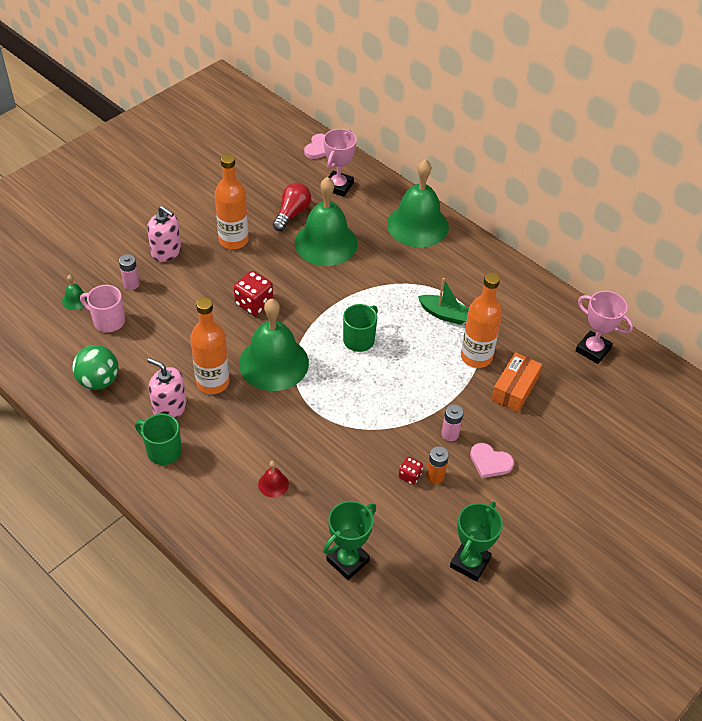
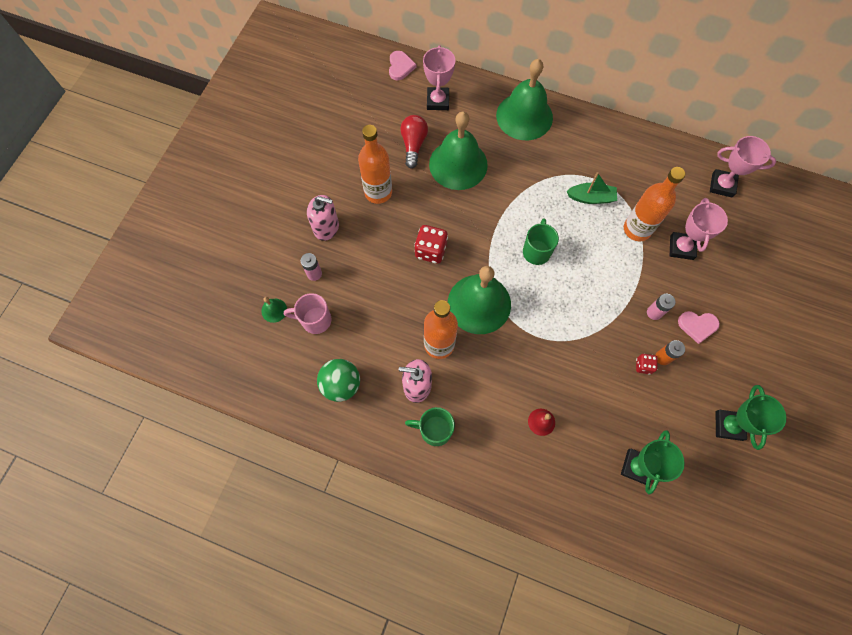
camera: 20 degrees left, 20 degrees up
orange box [491,352,542,412] -> pink trophy [670,198,728,260]

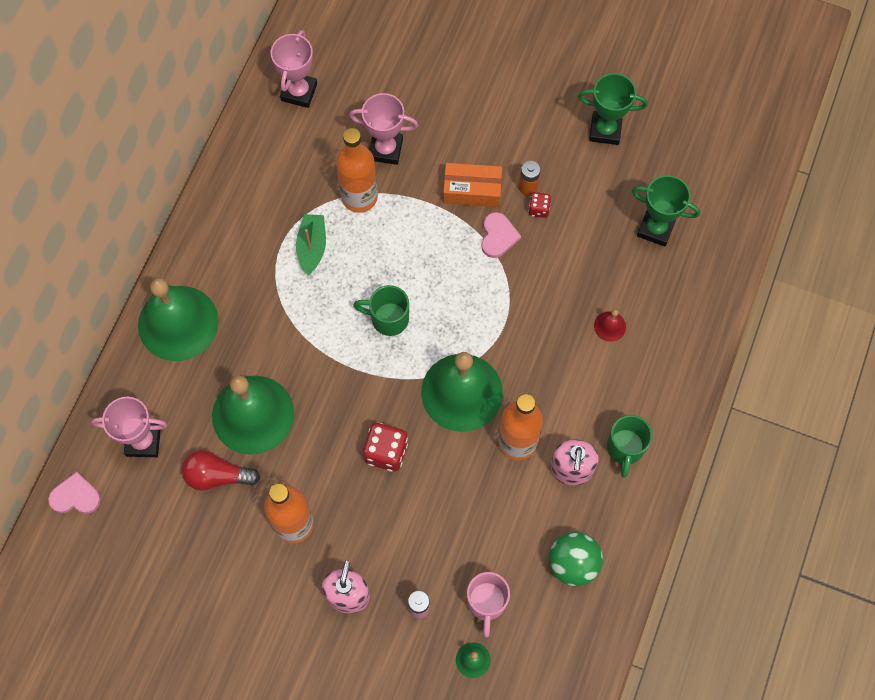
camera: 90 degrees left, 0 degrees up
pink battery [647,294,675,320] -> orange box [443,163,502,207]
pink heart [678,311,720,344] -> pink heart moved to [481,212,521,258]

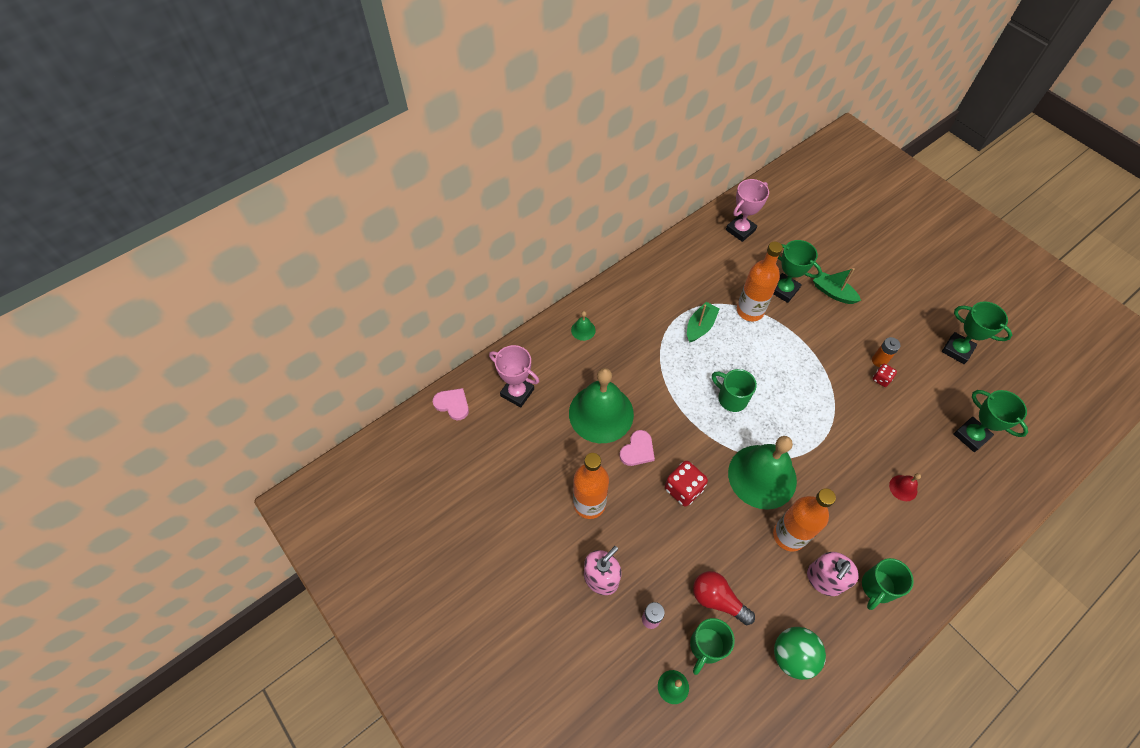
camera: 30 degrees right, 10 degrees down
green bell [138,278,218,361] -> green bell [571,311,596,341], size x0.40
red light bulb [182,450,260,490] -> red light bulb moved to [693,571,755,625]
pink trophy [349,93,418,165] -> green trophy [774,240,822,303]
orange box [443,163,502,207] -> none
pink mug [467,572,510,637] -> green mug [690,618,735,675]
pink heart [481,212,521,258] -> pink heart moved to [620,430,655,466]
none -> green boat [813,268,861,304]

